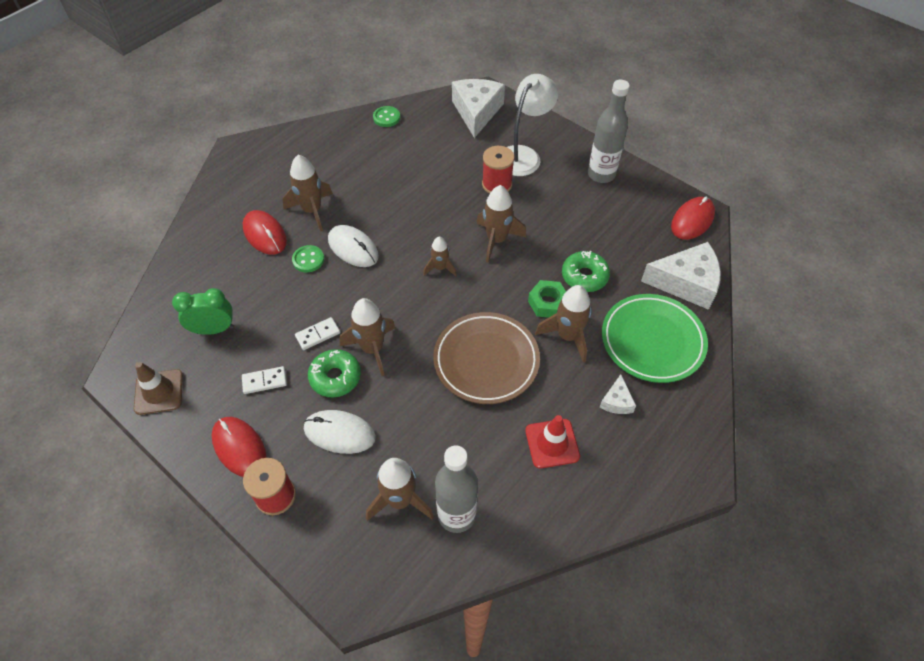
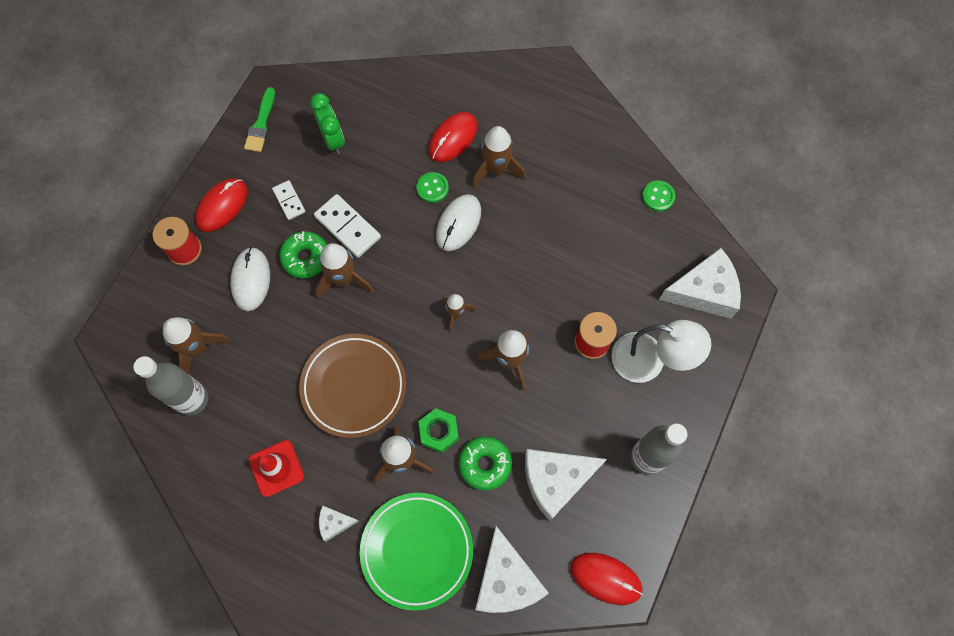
camera: 75 degrees right, 15 degrees up
brown traffic cone [134,362,183,415] -> green brush [244,87,275,152]
white domino [295,317,340,350] -> white domino [314,194,381,258], size x1.66
none -> white cheese [525,449,607,521]

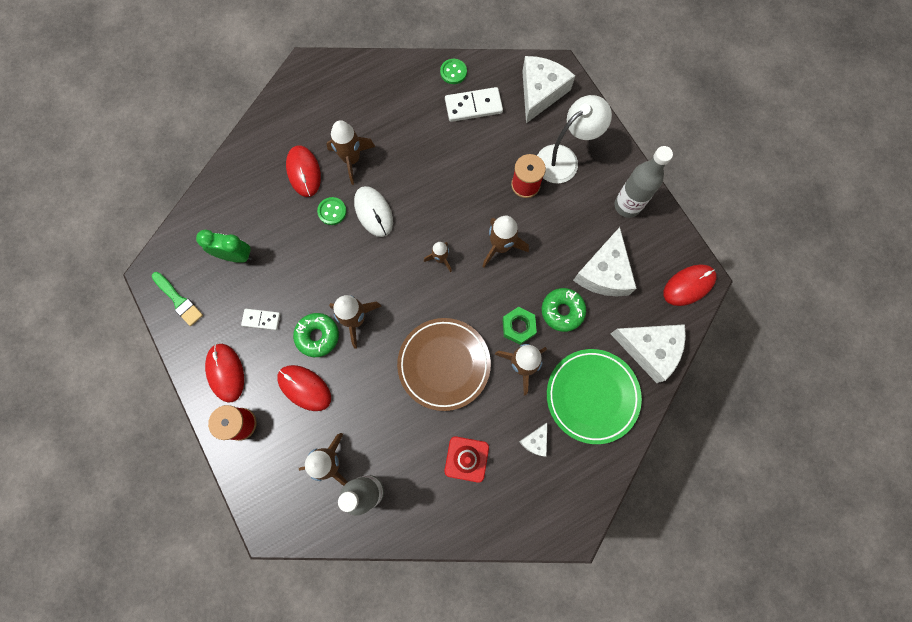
camera: 55 degrees left, 5 degrees up
white mouse [230,247,270,311] -> red mouse [277,365,331,411]
white domino [314,194,381,258] -> white domino moved to [445,87,503,122]

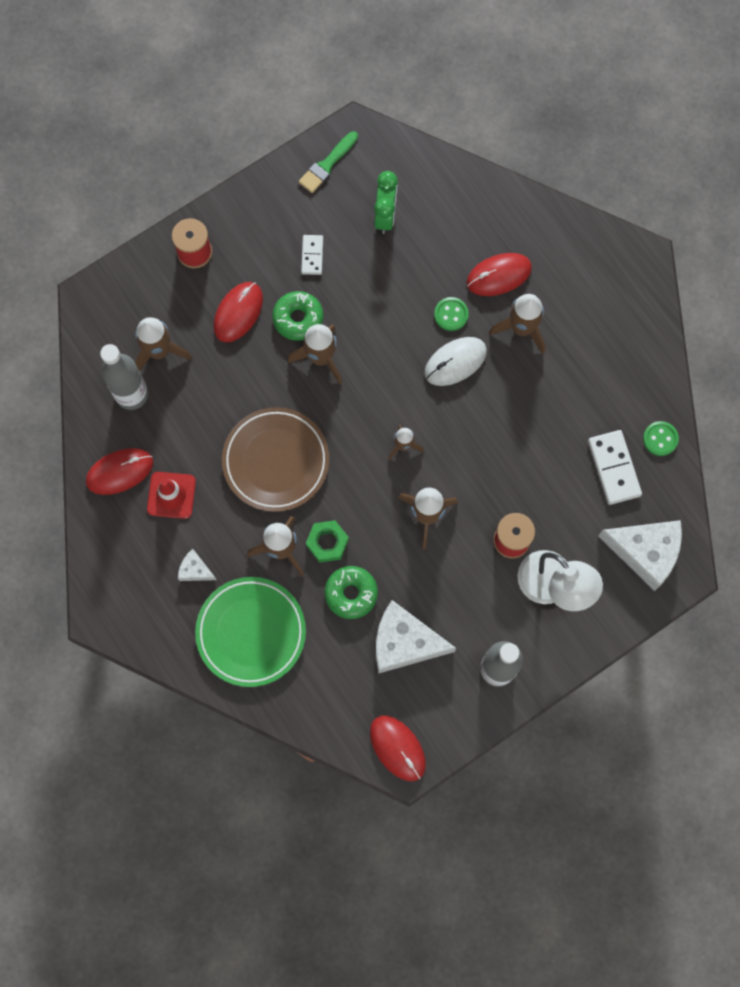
camera: 85 degrees right, 0 degrees up
red mouse [205,343,244,403] -> red mouse moved to [86,448,153,495]
white cheese [611,324,686,383] -> none

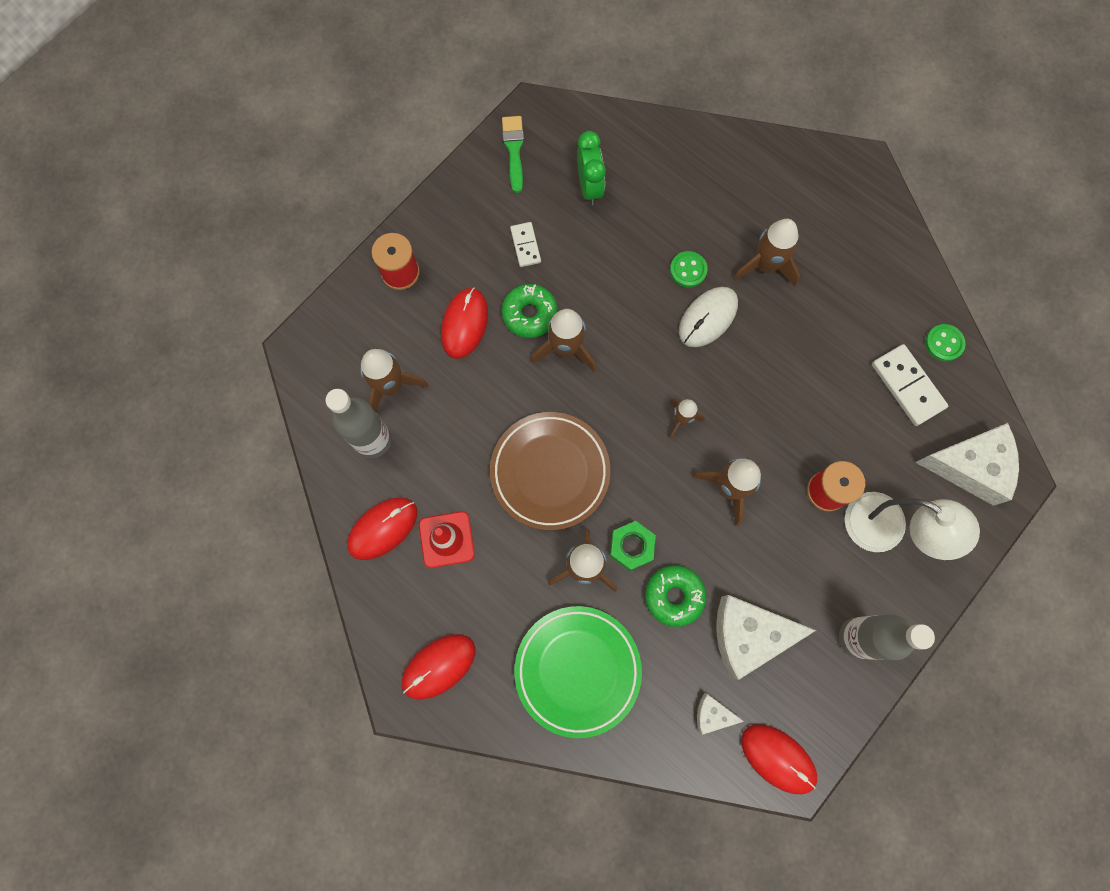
camera: 15 degrees left, 0 degrees up
white cheese [178,549,217,581] -> white cheese moved to [697,693,744,735]
green brush [299,131,358,193] -> green brush turned 150 degrees clockwise [502,116,524,193]
red mouse [466,253,532,296] -> red mouse moved to [402,634,475,699]

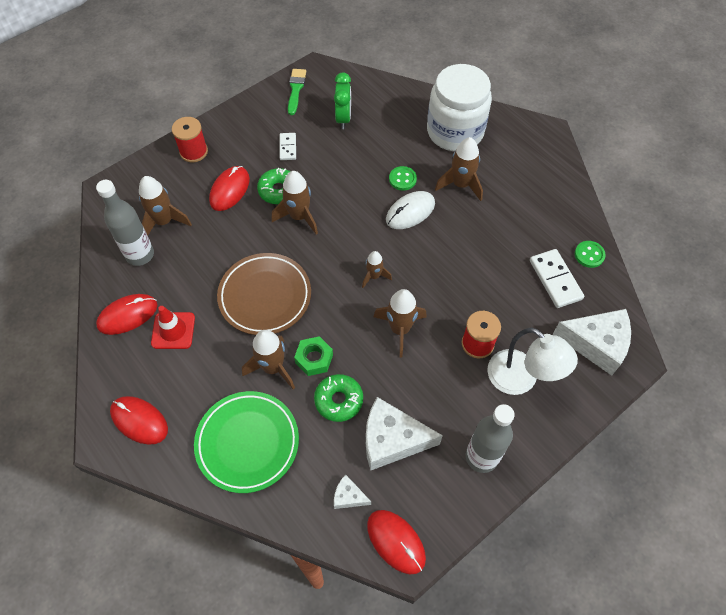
camera: 10 degrees right, 15 degrees down
red mouse [402,634,475,699] -> red mouse turned 60 degrees clockwise [110,396,168,445]
none -> white jar [427,64,492,151]

